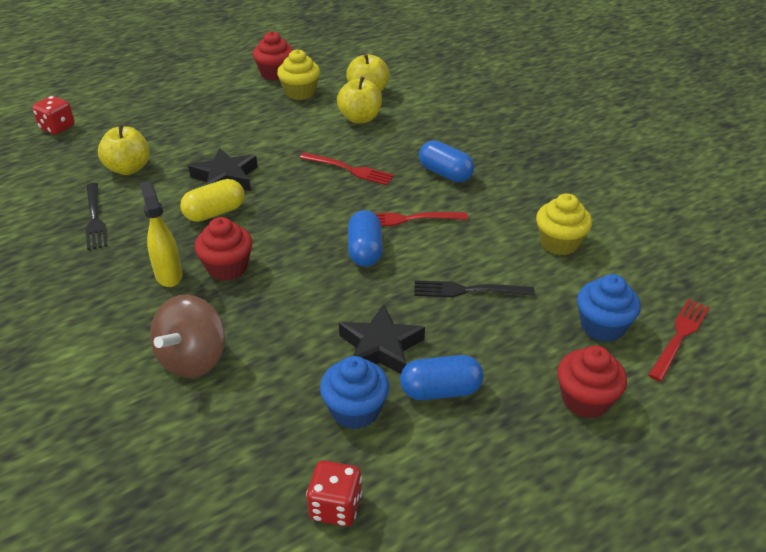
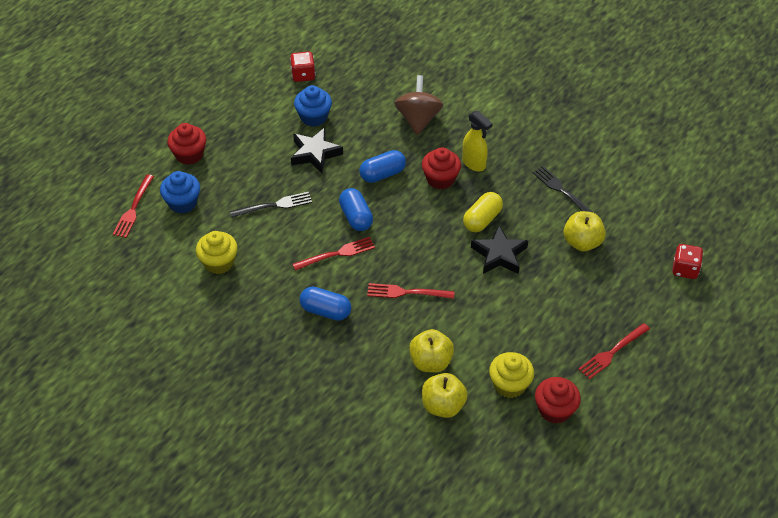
camera: 160 degrees right, 10 degrees up
blue capsule [400,355,484,400] -> blue capsule moved to [360,150,406,183]
none -> red fork [578,323,650,380]

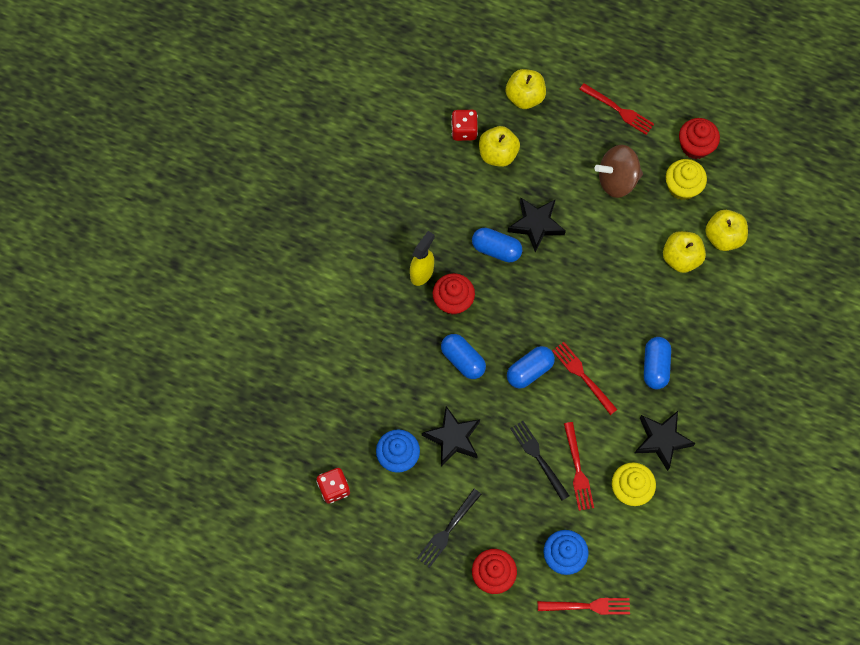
camera: 105 degrees left, 20 degrees up
red fork [367,283,454,299] -> red fork moved to [564,422,594,511]
brown spinning top [394,75,443,135] -> brown spinning top moved to [595,145,643,198]
yellow capsule [463,192,503,232] -> blue capsule [472,228,522,263]
black fork [533,166,592,212] -> black fork moved to [417,489,481,568]
red dice [672,244,703,279] -> red dice moved to [451,110,478,141]
none -> yellow apple [506,69,546,109]
none -> black star [635,411,696,471]

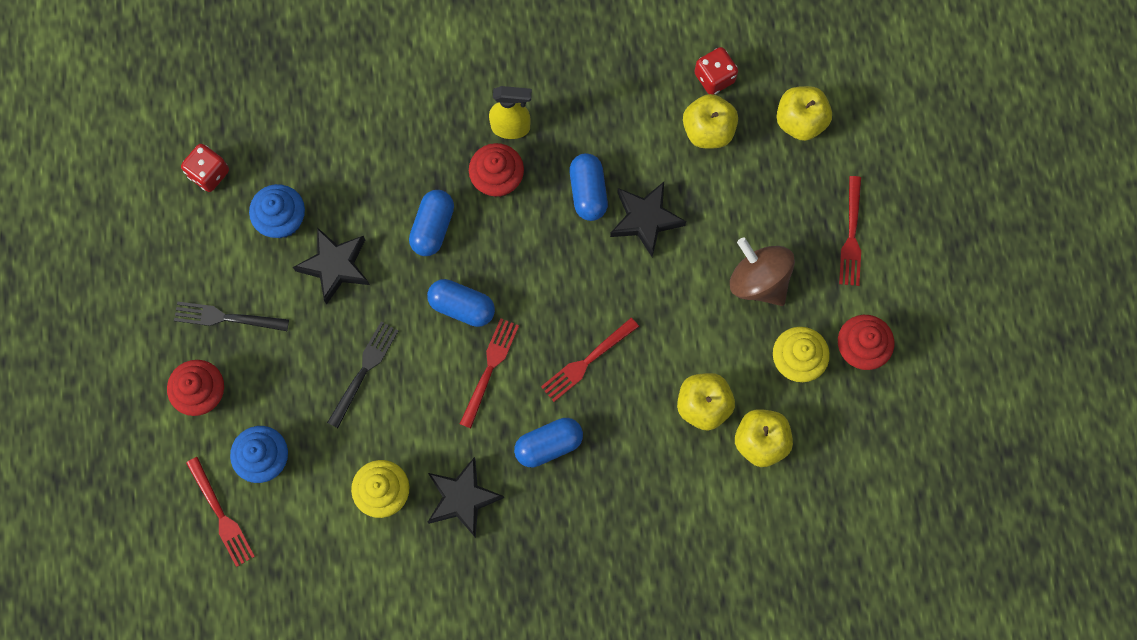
camera: 60 degrees right, 5 degrees up
red fork [564,422,594,511] -> red fork moved to [541,318,639,402]

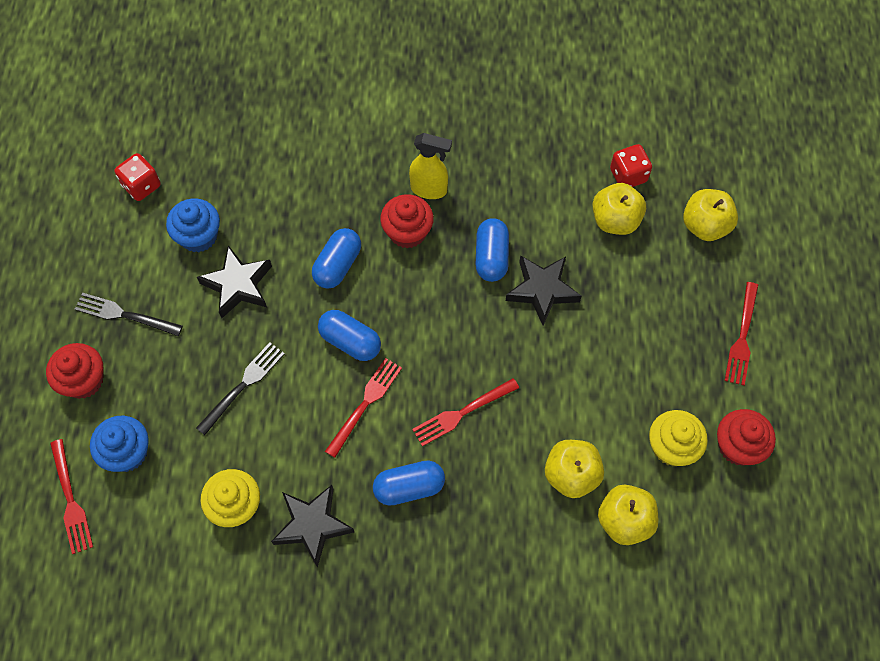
camera: 10 degrees right, 10 degrees down
brown spinning top [730,237,795,306] -> none

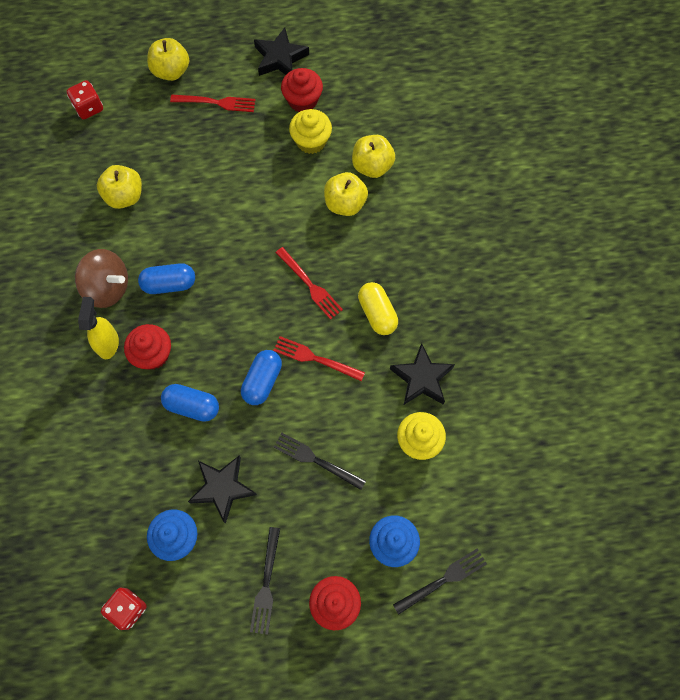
camera: 100 degrees left, 5 degrees up
red fork [50,439,93,554] -> black fork [393,548,487,615]
blue capsule [373,460,445,506] -> yellow capsule [358,282,398,335]
black star [506,255,582,325] -> black star moved to [254,27,309,76]
red dice [610,144,652,187] -> red dice moved to [67,80,103,120]
yellow apple [683,189,738,241] -> yellow apple moved to [147,38,189,81]
none -> brown spinning top [75,249,128,308]

